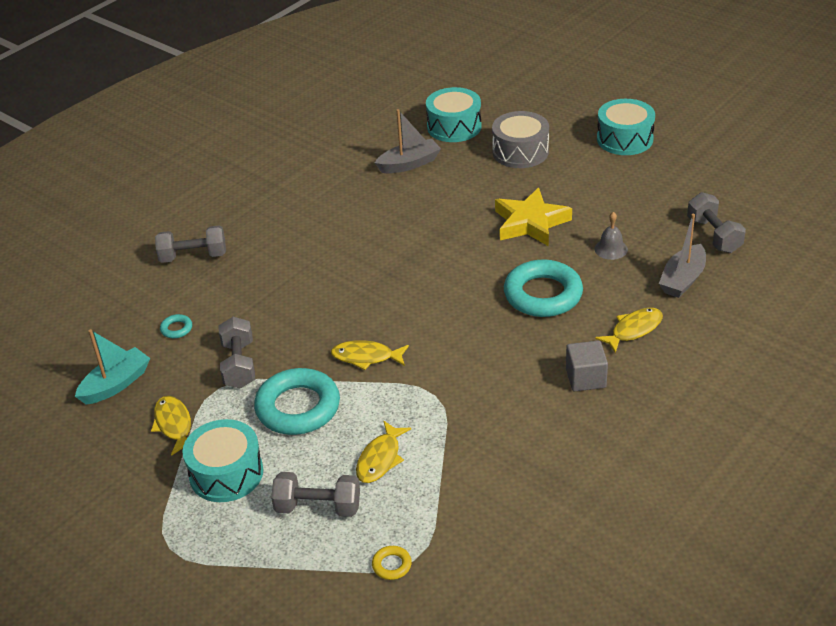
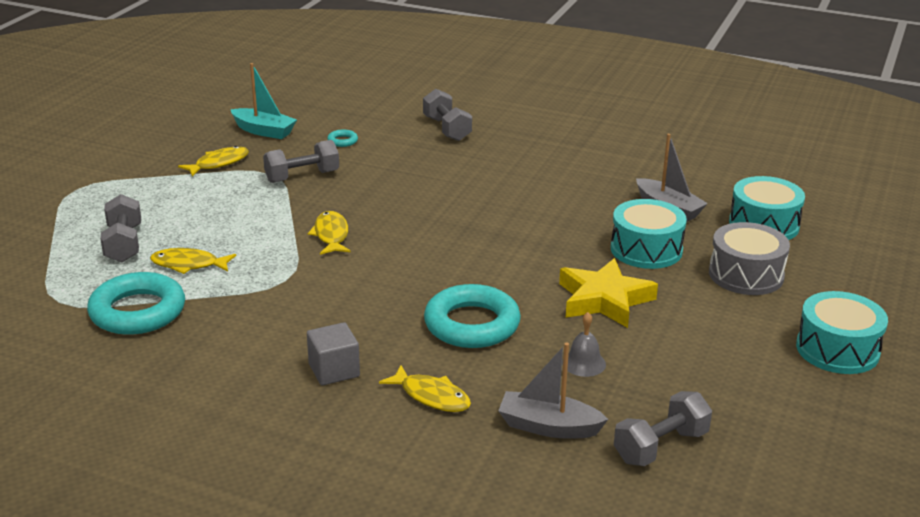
camera: 70 degrees right, 10 degrees down
turquoise drum [182,419,263,502] -> turquoise drum moved to [611,199,687,269]
turquoise ring [254,368,340,435] -> turquoise ring moved to [87,272,185,335]
yellow ring [372,546,412,580] -> none

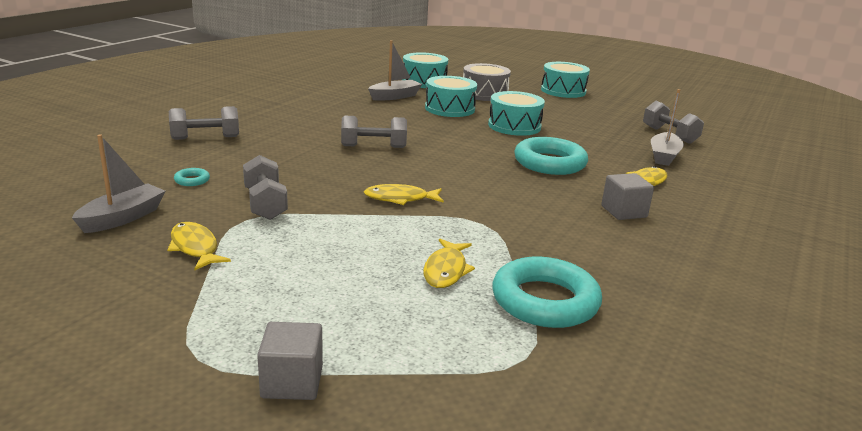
camera: 85 degrees left, 5 degrees down
grey dumbbell [100,194,141,262] -> grey dumbbell moved to [341,116,407,148]
turquoise boat [230,63,297,139] -> grey boat [72,135,166,233]
yellow star [559,258,658,328] -> turquoise drum [488,91,545,136]
grey bell [562,312,606,377] -> none
none -> grey cube [257,322,323,400]

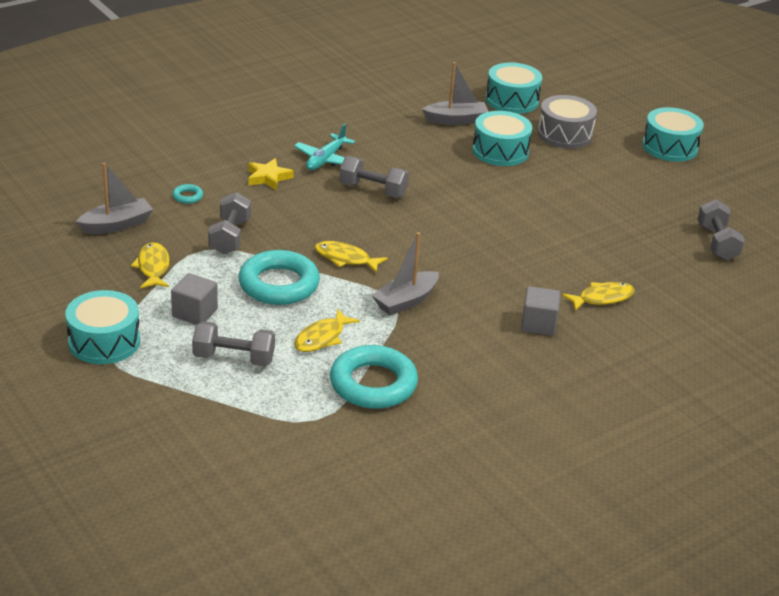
camera: 25 degrees right, 10 degrees up
grey dumbbell [169,106,239,140] -> grey dumbbell moved to [192,321,275,367]
grey cube [257,322,323,400] -> grey cube moved to [171,273,218,325]
turquoise drum [488,91,545,136] -> turquoise drum moved to [65,290,140,364]
turquoise ring [514,137,588,175] -> turquoise ring moved to [239,250,320,305]
grey boat [651,89,684,166] -> grey boat moved to [372,232,439,315]
none -> yellow star [248,158,294,191]
none -> turquoise plane [294,124,355,170]

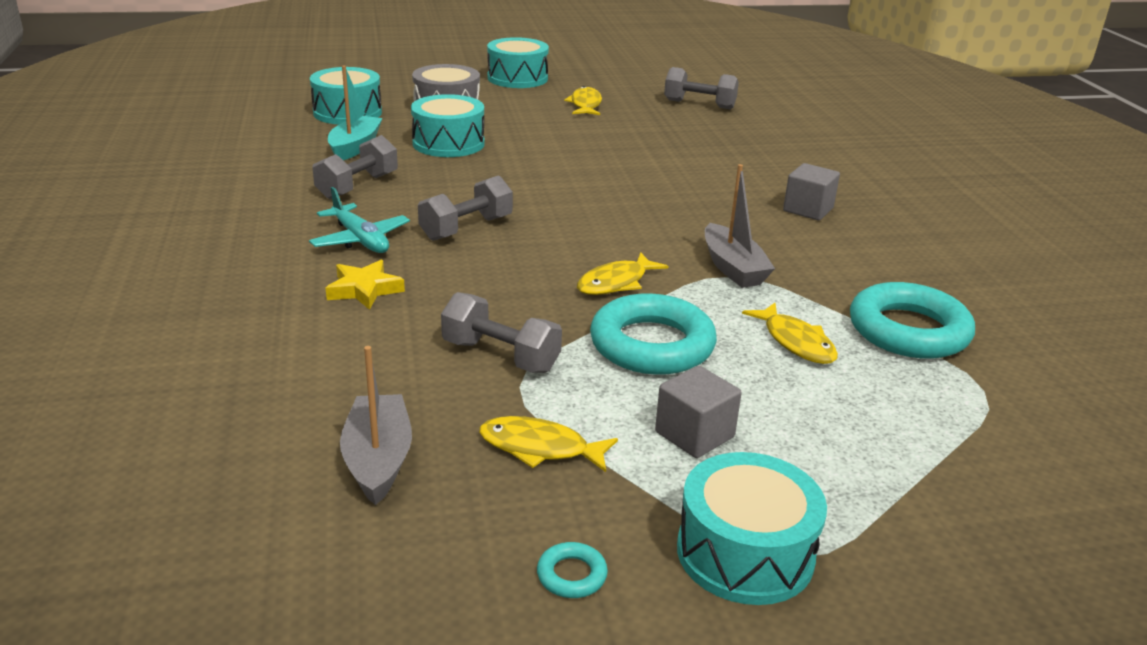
camera: 65 degrees left, 5 degrees down
turquoise ring [172,184,203,204] -> turquoise ring moved to [537,542,608,598]
grey dumbbell [192,321,275,367] -> grey dumbbell moved to [312,135,398,199]
grey boat [422,62,489,125] -> turquoise boat [328,66,383,160]
yellow fish [562,282,635,311] -> yellow fish moved to [564,86,602,115]

